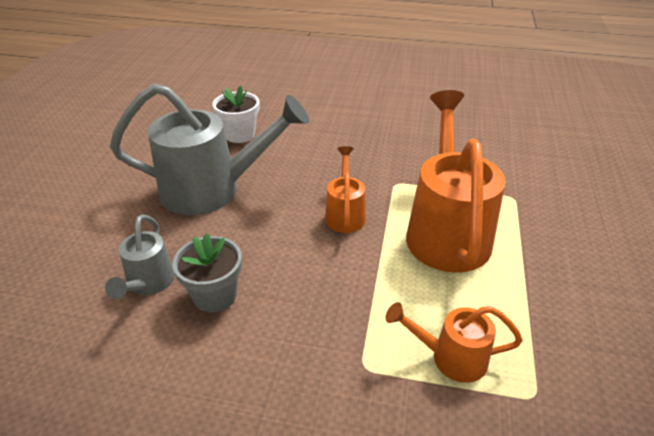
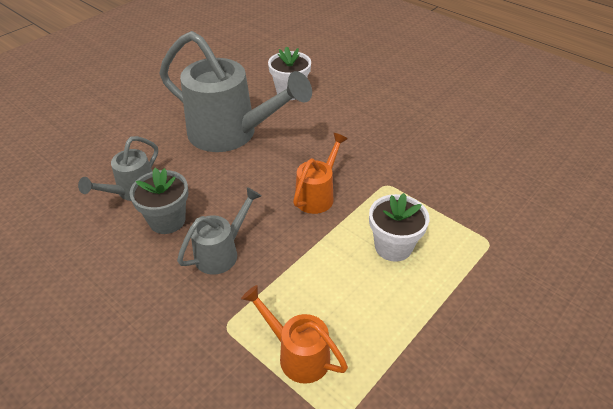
camera: 30 degrees right, 5 degrees up
orange watering can [406,90,506,273] -> white flower pot [369,193,429,262]
none -> grey watering can [177,187,261,275]

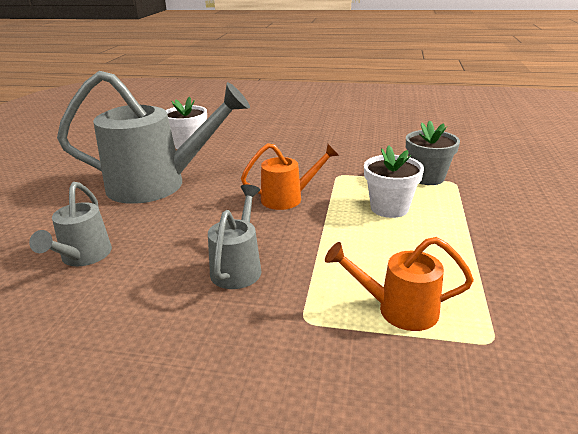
camera: 30 degrees left, 15 degrees down
grey flower pot [129,168,188,234] -> grey flower pot moved to [406,121,460,185]
orange watering can [293,133,348,214] -> orange watering can turned 75 degrees clockwise [241,143,339,210]

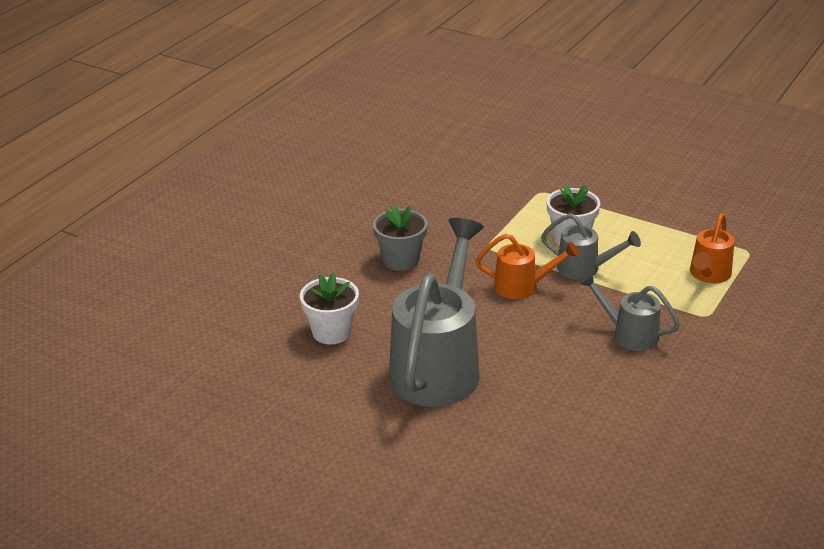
camera: 70 degrees left, 5 degrees up
grey watering can [29,182,112,266] -> grey watering can moved to [541,213,641,280]
orange watering can [241,143,339,210] -> orange watering can turned 90 degrees clockwise [476,234,579,299]
grey flower pot [406,121,460,185] -> grey flower pot moved to [373,204,428,271]

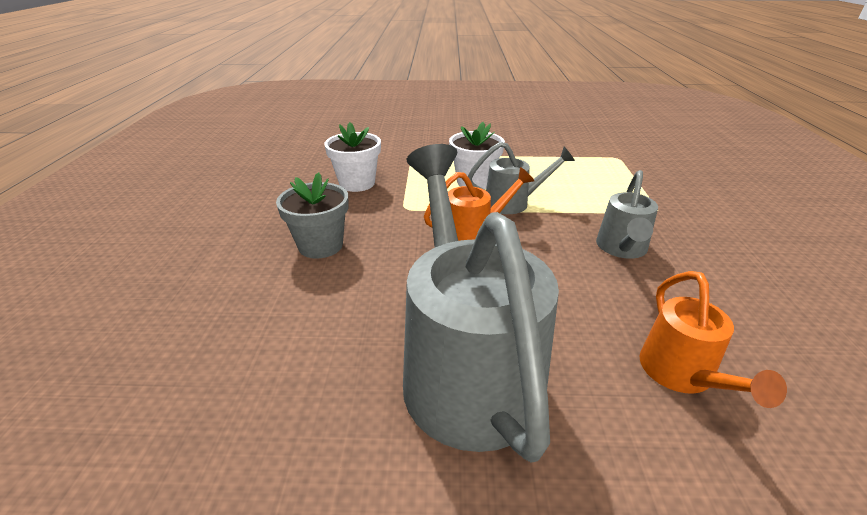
camera: 30 degrees left, 0 degrees up
white flower pot [300,272,359,345] -> white flower pot moved to [325,122,381,192]
grey watering can [579,272,680,351] -> grey watering can turned 75 degrees counterclockwise [596,170,658,259]
orange watering can [690,213,734,283] -> orange watering can moved to [640,271,787,408]

